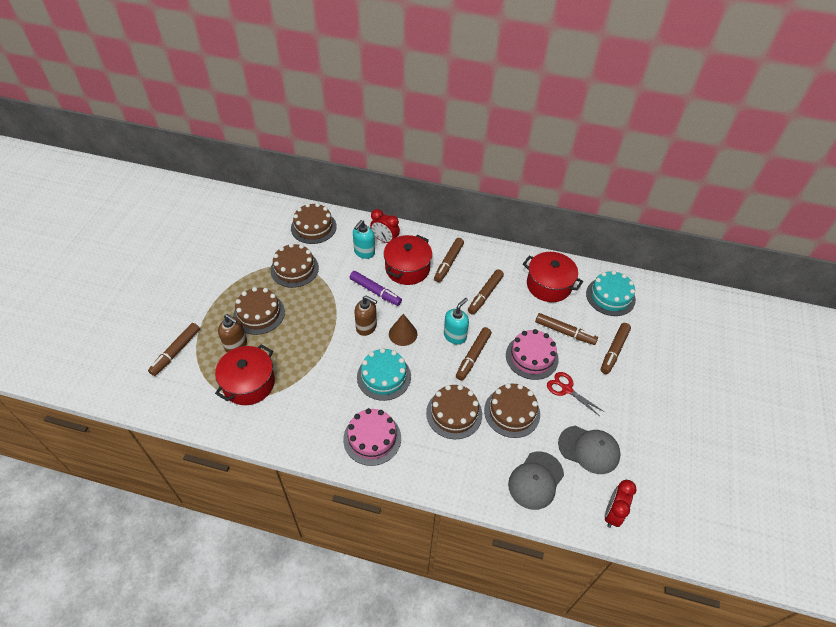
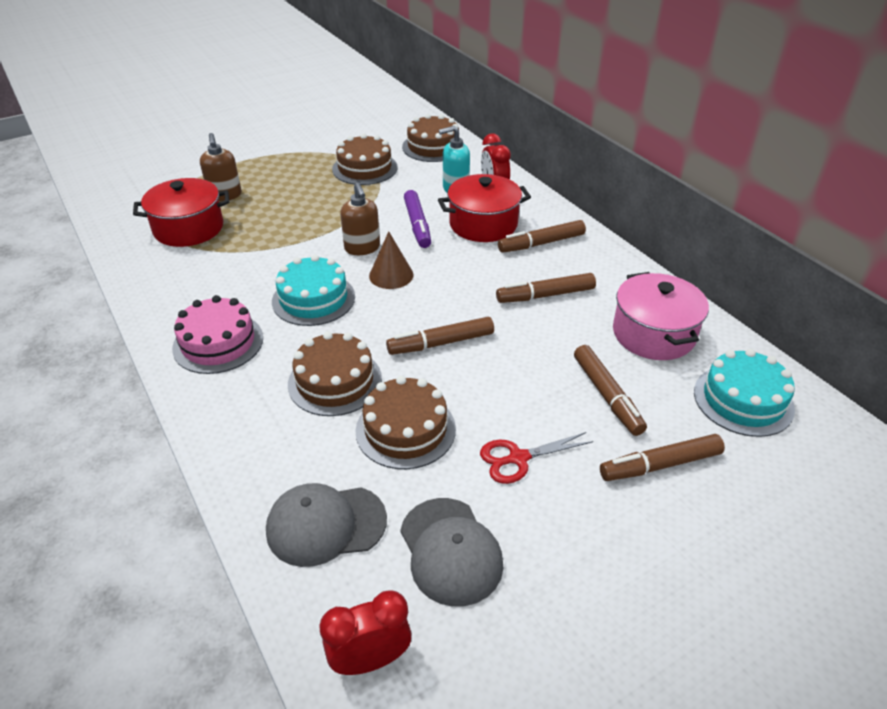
camera: 45 degrees right, 10 degrees down
brown marker [148,323,200,376] -> none
brown cake [233,287,285,335] -> none
turquoise soap dispenser [444,298,469,344] -> none
pink cake [506,329,559,380] -> none
red pot [523,252,583,302] -> pink pot [613,272,709,360]
red scissors [547,372,604,416] -> red scissors turned 105 degrees counterclockwise [480,432,593,484]

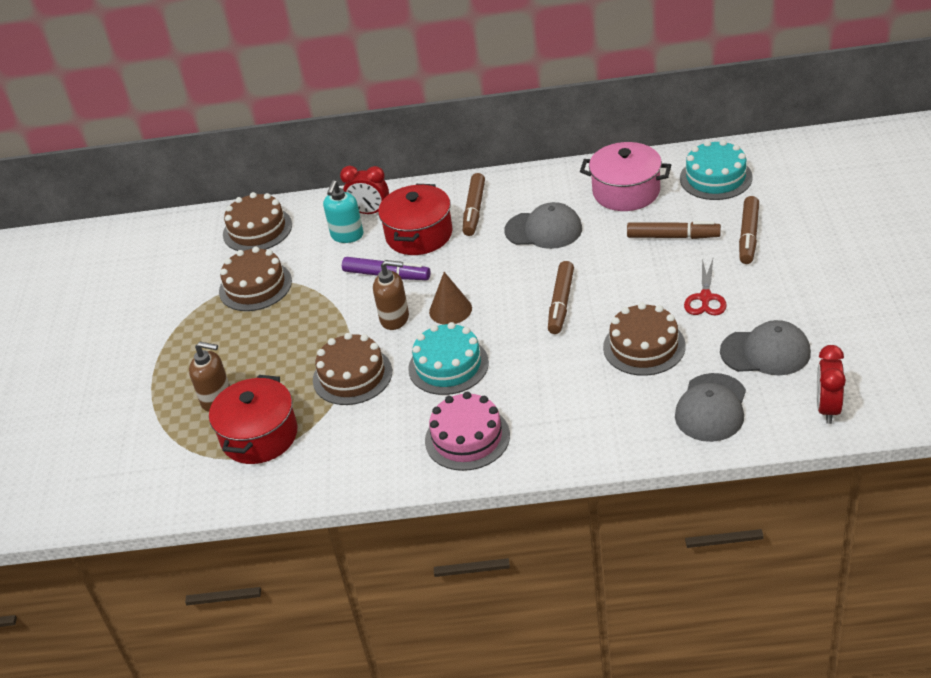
camera: 55 degrees left, 0 degrees up
brown cake [288,332,382,416] -> brown cake moved to [313,333,392,405]
brown marker [496,273,596,303] -> grey cap [505,202,582,249]

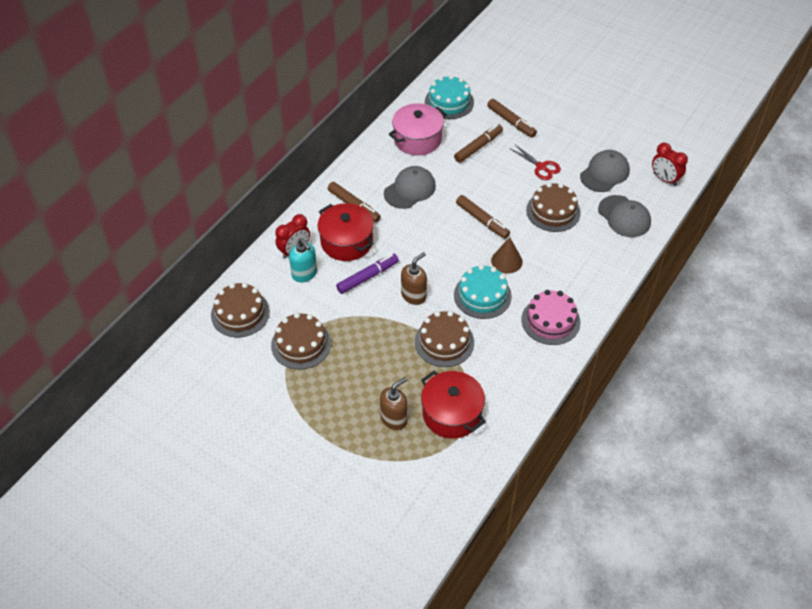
camera: 60 degrees left, 10 degrees up
brown cone [429,272,472,324] -> brown cone moved to [491,237,523,274]

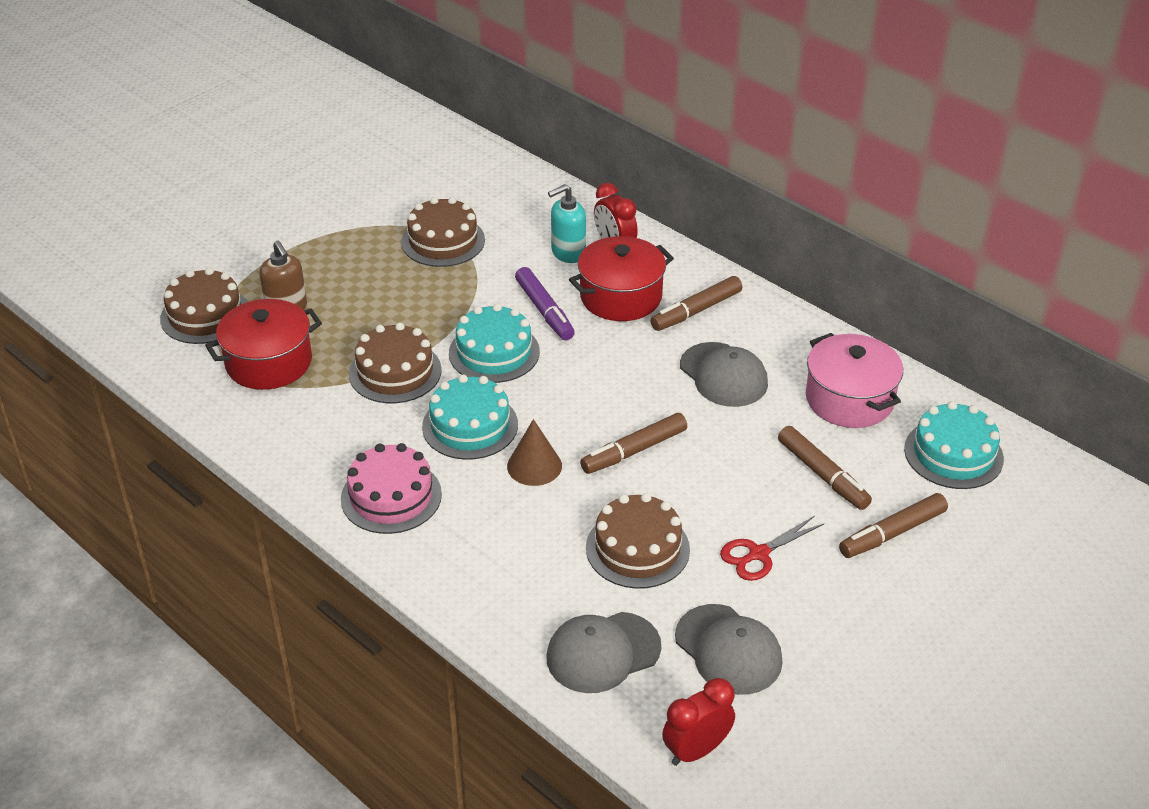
camera: 100 degrees right, 10 degrees down
brown cake [211,283,270,337] -> brown cake moved to [160,268,248,344]
brown soap dispenser [401,252,427,305] -> turquoise cake [449,304,540,383]

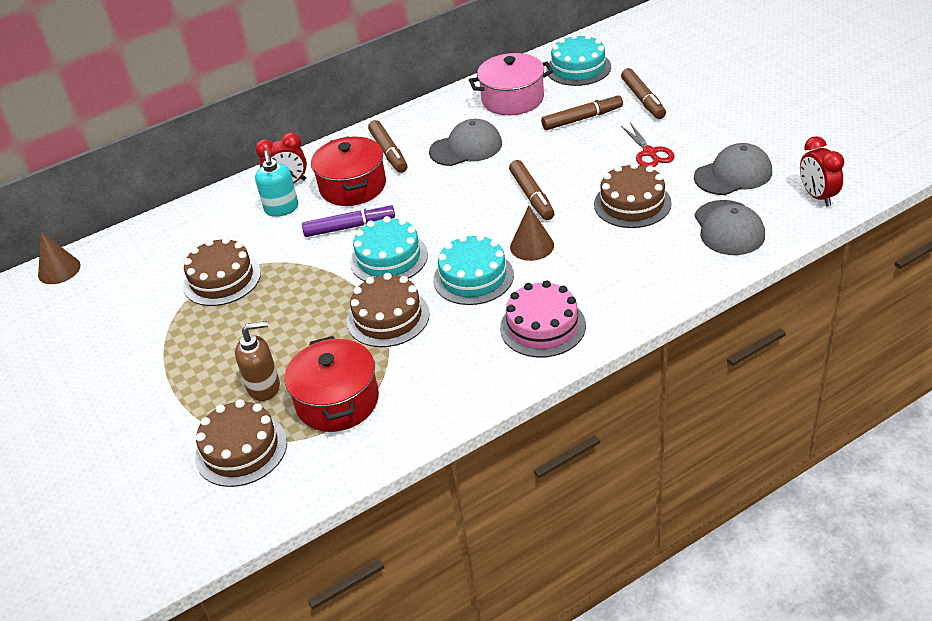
camera: 70 degrees left, 0 degrees up
none -> brown cone [38,232,81,284]

